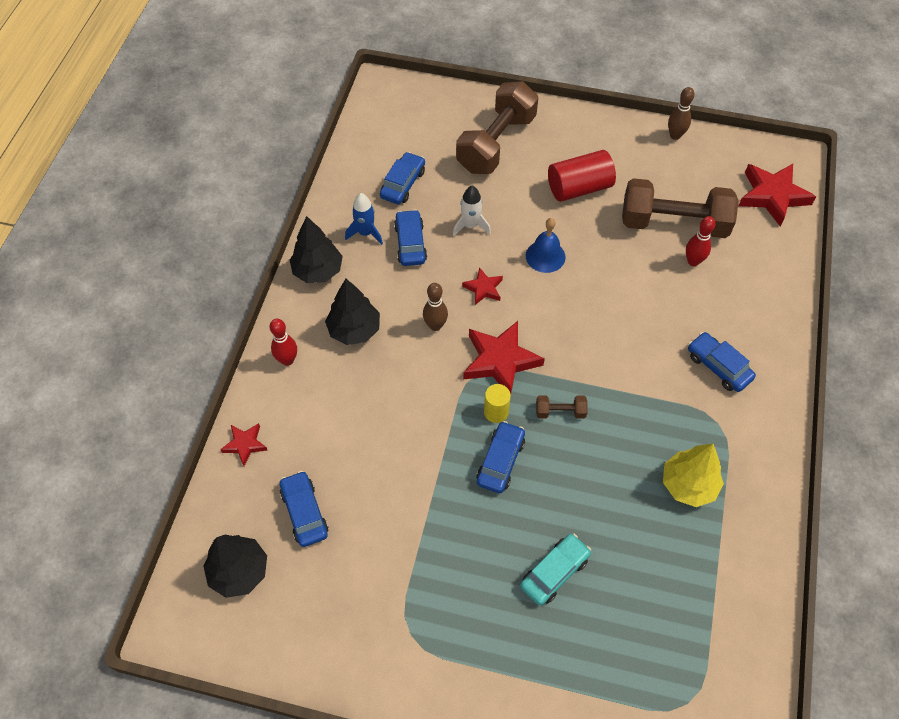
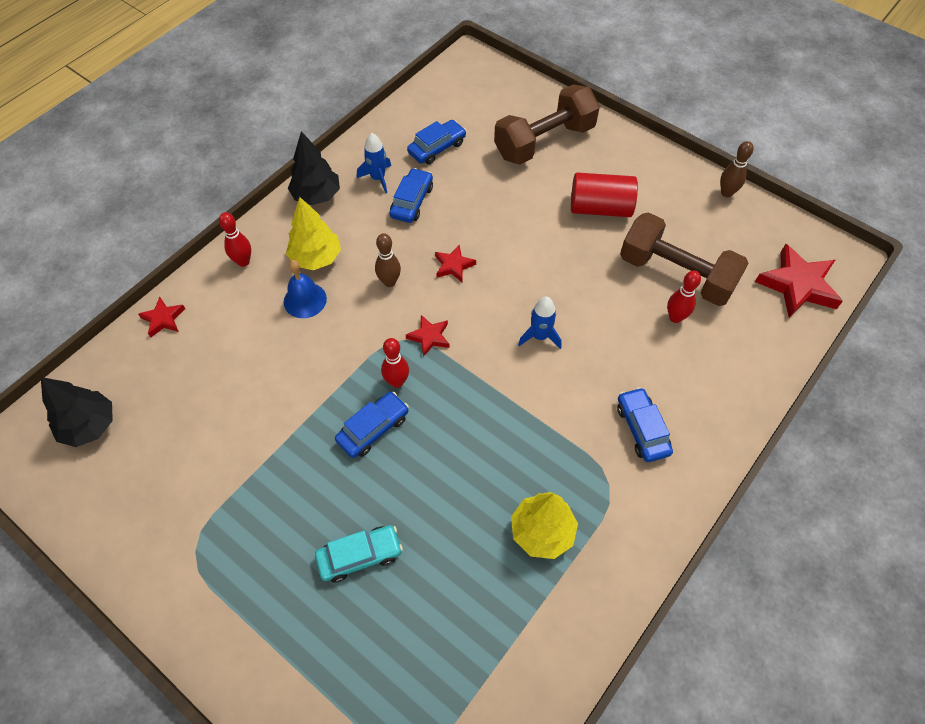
camera: 25 degrees right, 0 degrees up
blue car [280,471,329,547] -> none
black tree [325,279,380,345] -> yellow tree [286,197,341,270]
white rocket [453,186,491,236] -> none
red star [463,321,545,394] -> red star [406,315,450,357], size x0.53
yellow cylinder [484,384,511,423] -> red bowling pin [381,338,409,388]
blue bell [526,218,566,273] -> blue bell moved to [284,260,327,318]
brown dumbbell [536,395,588,419] -> none
none -> blue rocket [518,297,562,349]

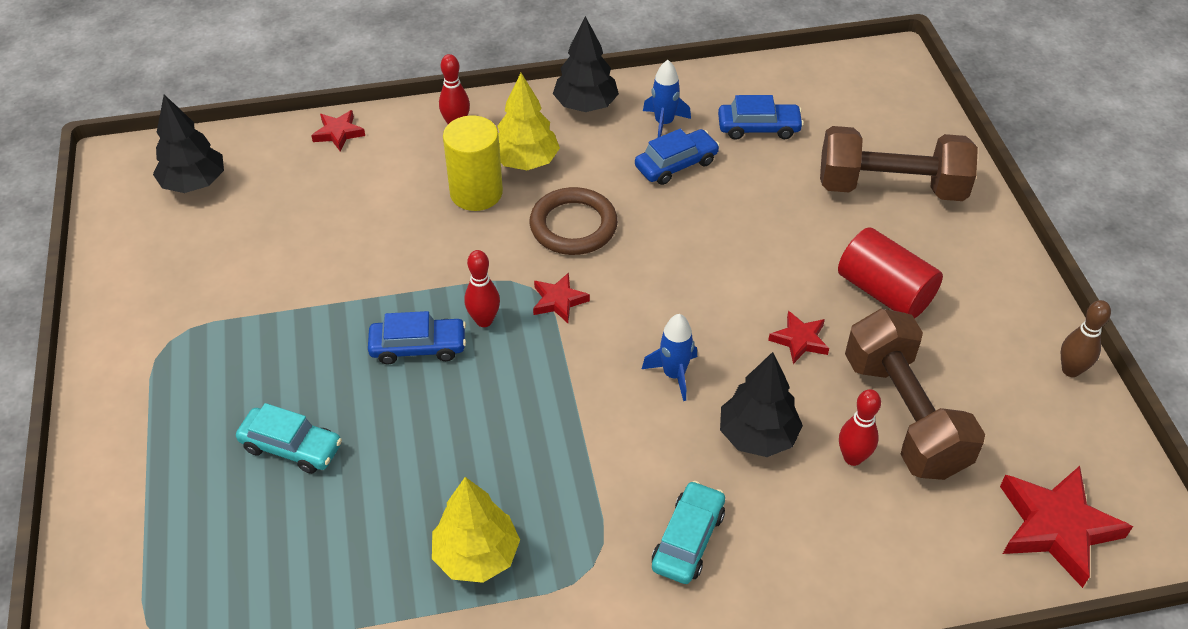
camera: 40 degrees right, 10 degrees down
blue bell [284,260,327,318] -> yellow cylinder [443,116,503,211]
brown bowling pin [375,233,401,287] -> brown ring [529,187,618,255]
red star [435,245,476,282] -> red star moved to [768,311,829,364]
blue car [617,387,673,462] -> turquoise car [652,481,725,584]
none -> black tree [720,352,803,457]

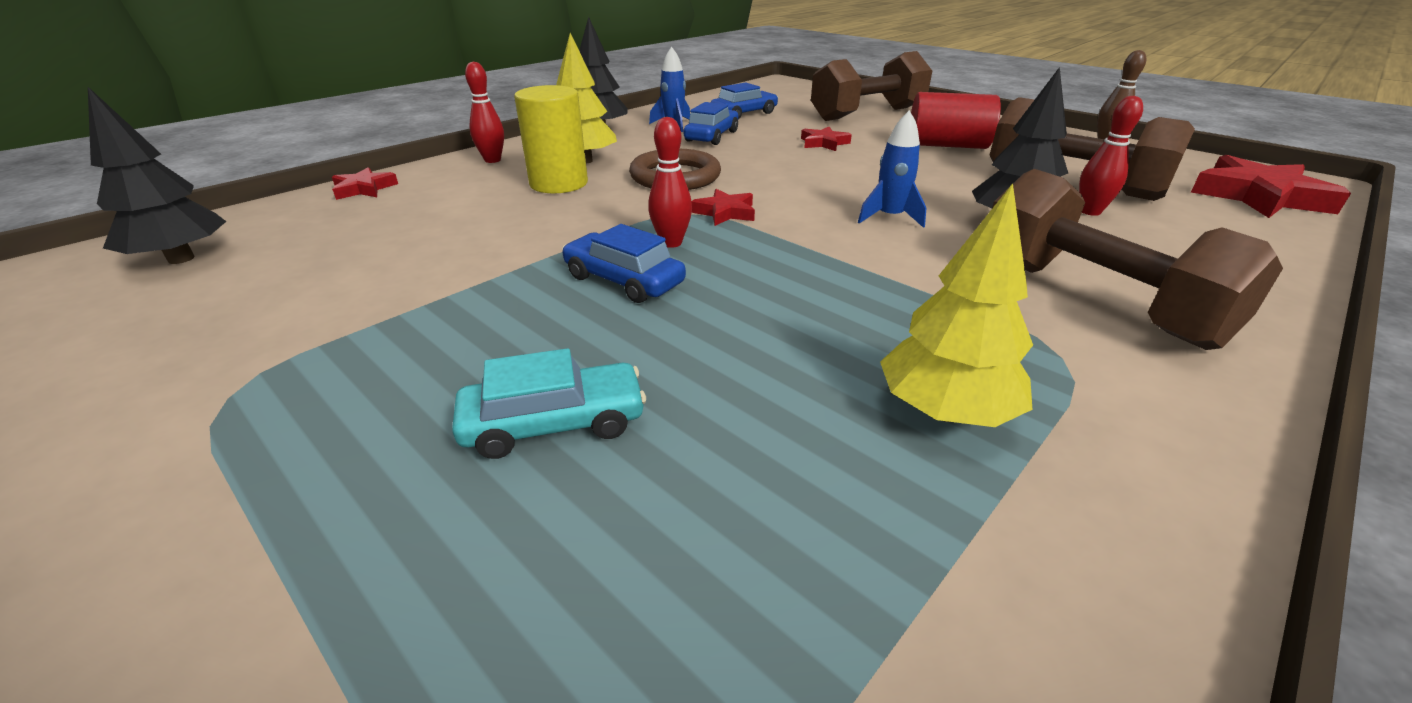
camera: 35 degrees left, 15 degrees down
blue car [368,311,466,365] -> blue car turned 105 degrees counterclockwise [562,224,686,303]
turquoise car [652,481,725,584] -> brown dumbbell [992,169,1283,350]
red star [768,311,829,364] -> red star moved to [801,127,852,151]

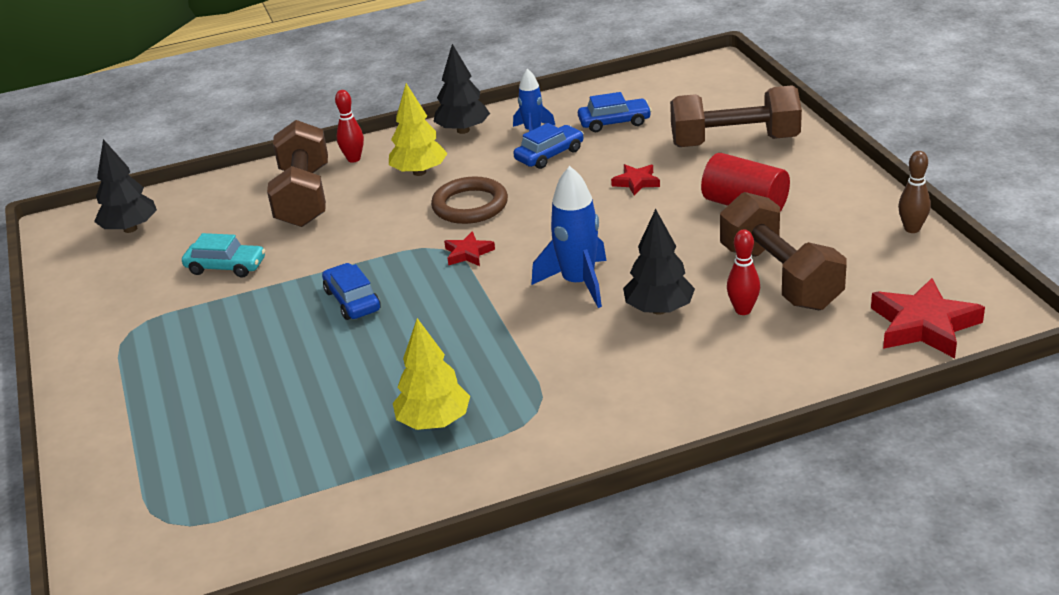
camera: 30 degrees right, 0 degrees up
red star [332,167,398,200] -> none
turquoise car [452,348,646,459] -> turquoise car moved to [182,233,266,278]
yellow cylinder [514,85,588,194] -> none
red bowling pin [648,117,692,248] -> none
blue rocket [858,110,926,228] -> blue rocket [532,166,606,308], size x1.63
brown dumbbell [992,169,1283,350] -> brown dumbbell moved to [267,120,328,227]

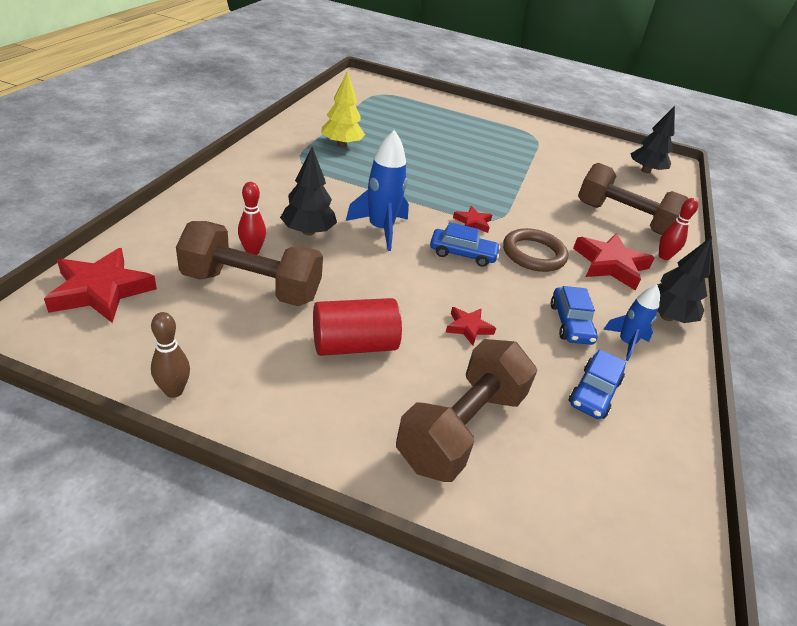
camera: 120 degrees right, 5 degrees up
turquoise car [182,233,266,278] -> none
blue car [322,263,381,320] -> blue car moved to [430,222,500,267]
yellow tree [389,83,448,176] -> red star [573,233,655,291]

